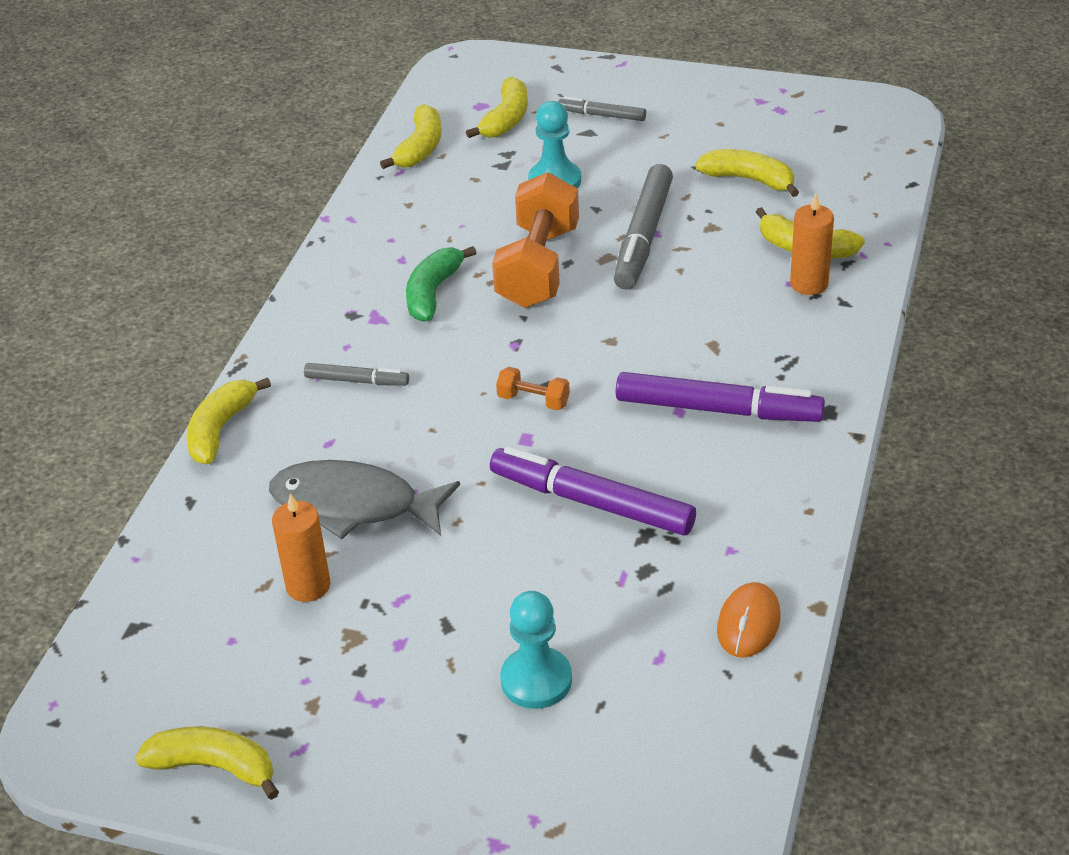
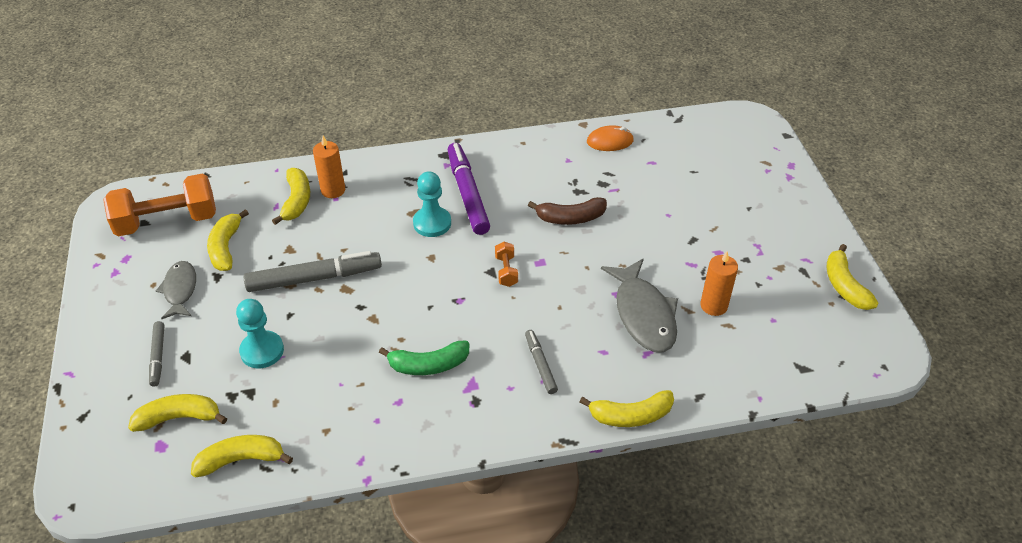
camera: 120 degrees left, 5 degrees up
purple marker [490,446,696,536] -> brown banana [528,197,607,225]
orange dumbbell [492,172,579,308] -> orange dumbbell moved to [103,173,216,236]
turquoise pawn [500,591,572,709] -> turquoise pawn moved to [413,171,451,237]
none -> grey fish [156,261,196,319]

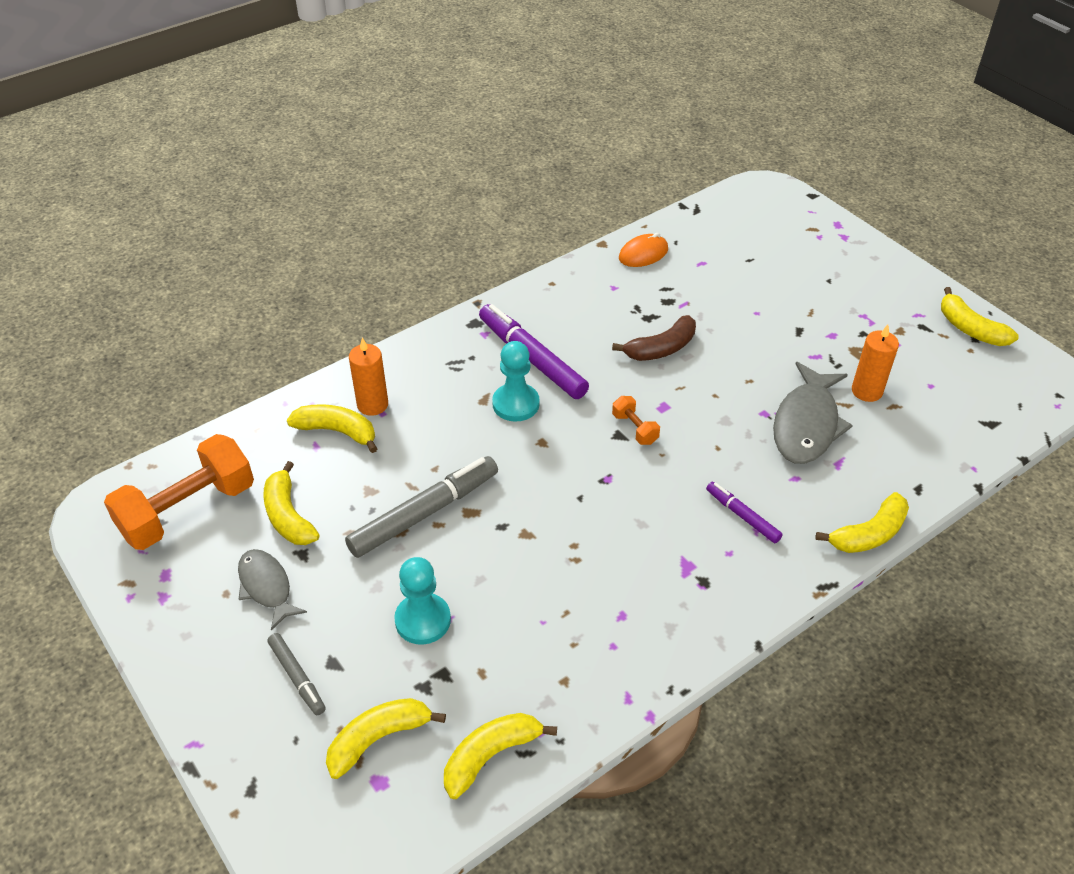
camera: 25 degrees left, 0 degrees up
yellow banana [272,168,310,225] -> yellow banana turned 45 degrees counterclockwise [287,404,378,453]
green banana [379,341,469,375] -> none
grey marker [525,330,558,394] -> purple marker [706,482,783,543]
grey fish [601,258,678,352] -> grey fish turned 60 degrees clockwise [773,362,853,464]

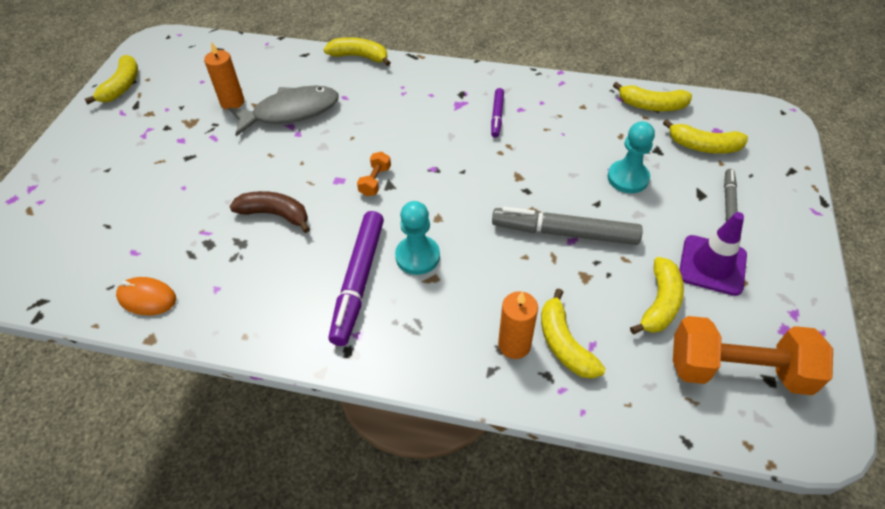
camera: 130 degrees left, 5 degrees up
grey fish [238,549,307,631] -> purple traffic cone [679,212,747,296]
purple marker [706,482,783,543] -> purple marker moved to [491,88,504,137]

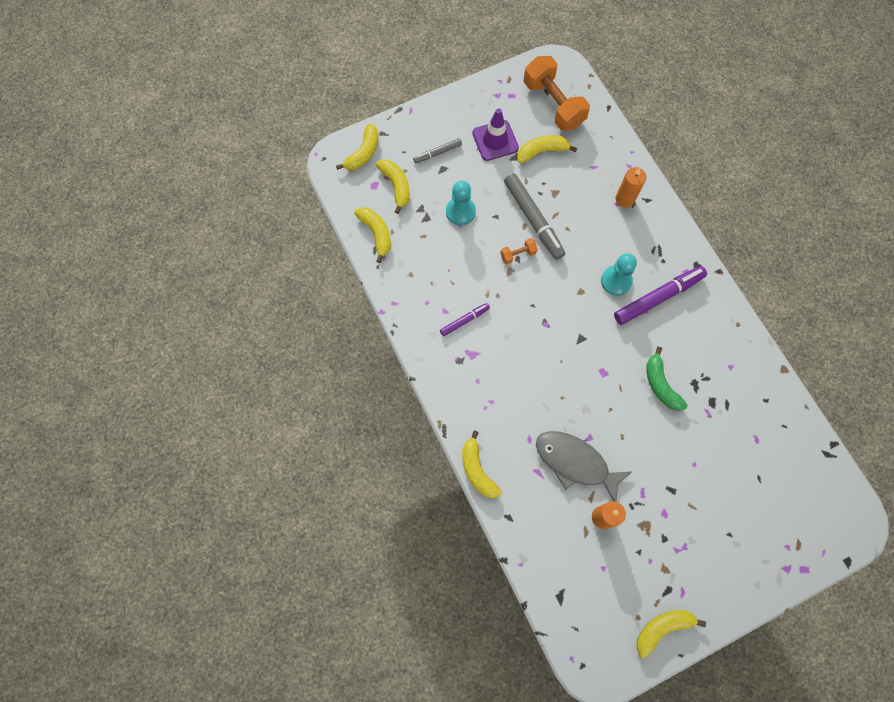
camera: 130 degrees left, 20 degrees up
orange mouse [116,277,176,315] -> none
brown banana [229,191,310,233] -> green banana [646,347,688,411]
orange dumbbell [357,151,391,196] -> orange dumbbell moved to [500,238,537,264]
yellow banana [541,289,606,379] -> yellow banana moved to [336,123,379,170]

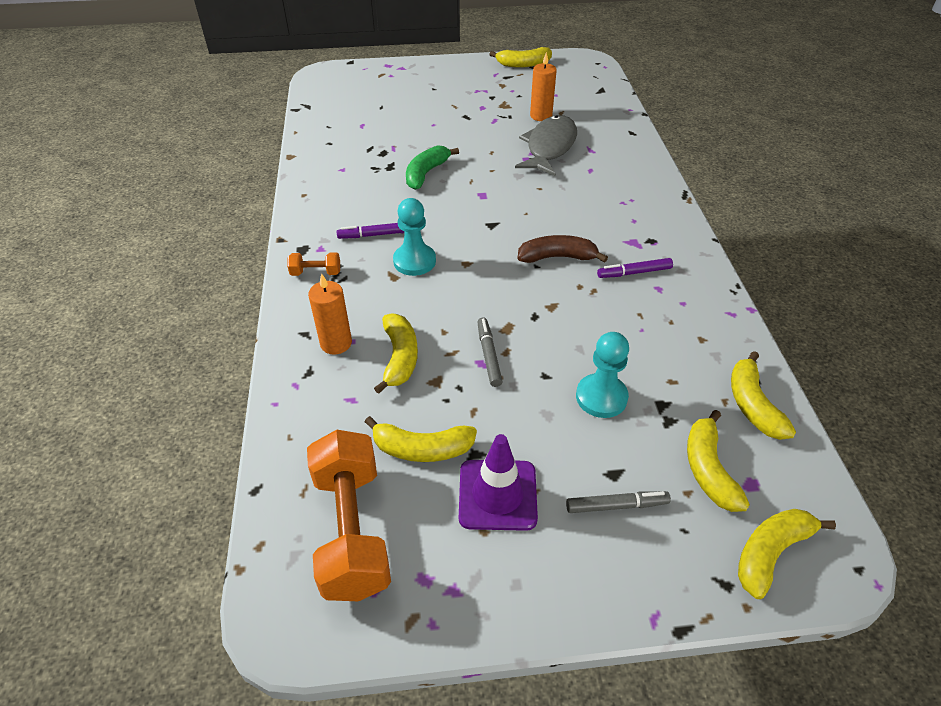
camera: 160 degrees left, 25 degrees down
yellow banana [462,430,502,498] -> yellow banana moved to [374,313,418,394]
orange dumbbell [500,238,537,264] -> orange dumbbell moved to [287,252,340,276]
grey marker [504,173,565,260] -> grey marker [478,318,503,387], size x0.53
grey fish [536,431,633,502] -> grey fish turned 120 degrees counterclockwise [515,115,577,176]
purple marker [614,266,707,325] -> purple marker [337,223,405,239], size x0.53
green banana [646,347,688,411] -> green banana turned 150 degrees counterclockwise [406,145,459,190]
none -> brown banana [518,235,608,263]

